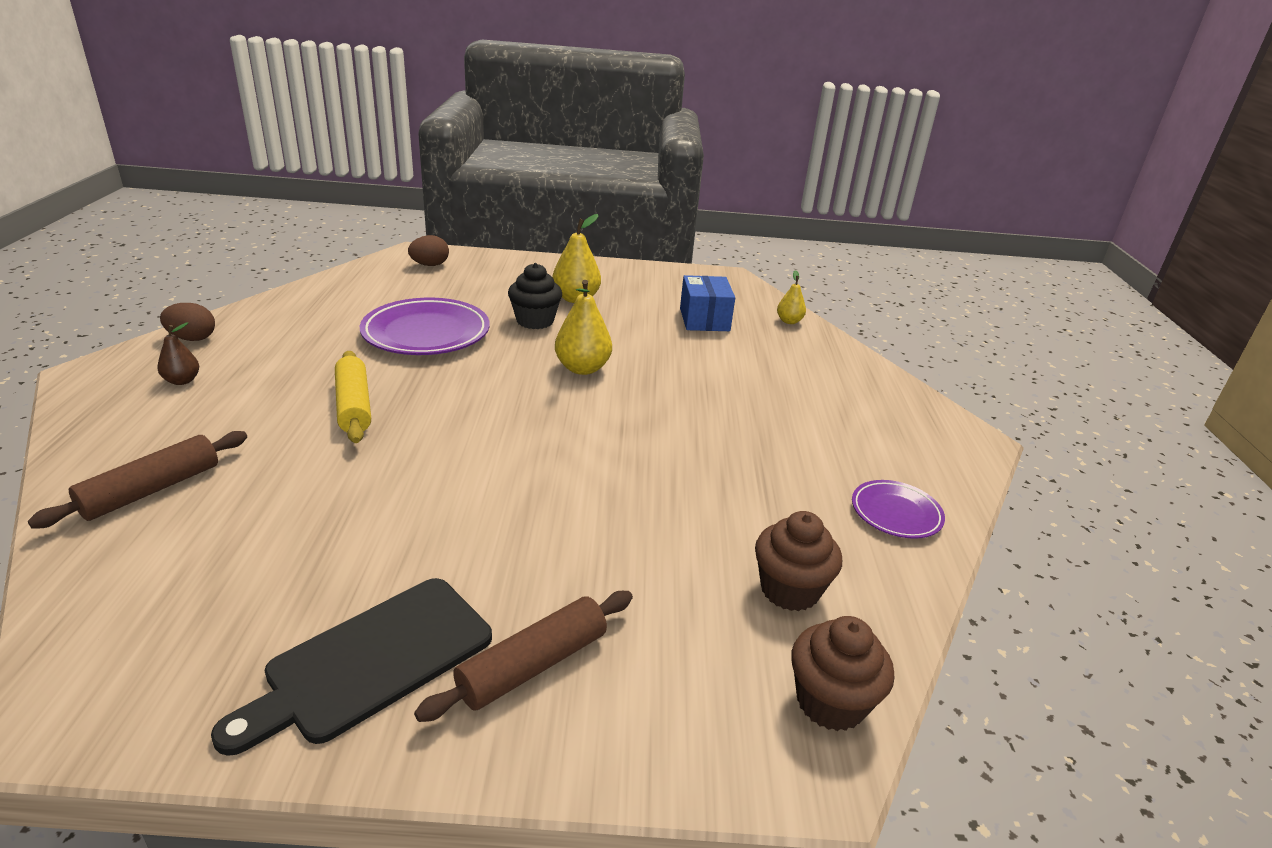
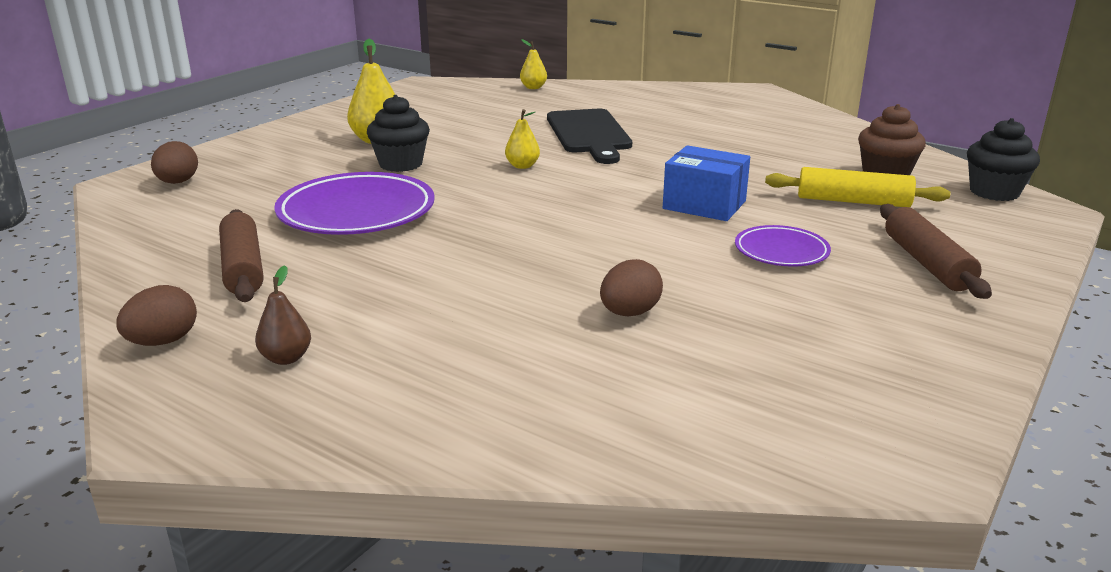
camera: 55 degrees left, 5 degrees down
brown rolling pin [28,431,247,529] -> brown rolling pin moved to [219,209,263,302]
black cutting board [211,578,492,756] -> black cutting board moved to [547,109,632,164]
yellow rolling pin [335,351,371,443] -> yellow rolling pin moved to [765,167,950,207]
yellow pear [555,280,612,375] -> yellow pear [505,109,540,169], size x0.58
blue box [680,275,735,331] -> blue box moved to [663,145,750,221]
brown cupcake [791,616,894,731] -> black cupcake [967,118,1040,201]
purple plate [852,480,945,539] -> purple plate moved to [735,225,831,267]
none -> brown egg [600,259,663,316]

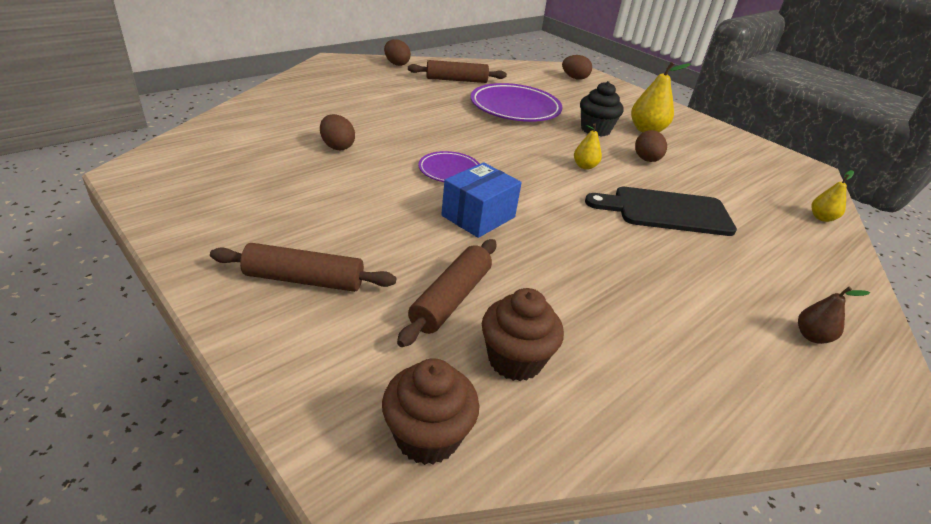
camera: 100 degrees right, 10 degrees up
brown pear [255,265,311,365] -> brown pear moved to [798,287,870,344]
purple plate [735,225,831,267] -> purple plate moved to [418,151,480,182]
yellow rolling pin [765,167,950,207] -> brown rolling pin [397,239,496,347]
black cupcake [967,118,1040,201] -> brown cupcake [382,358,479,465]
none -> brown egg [635,130,667,162]

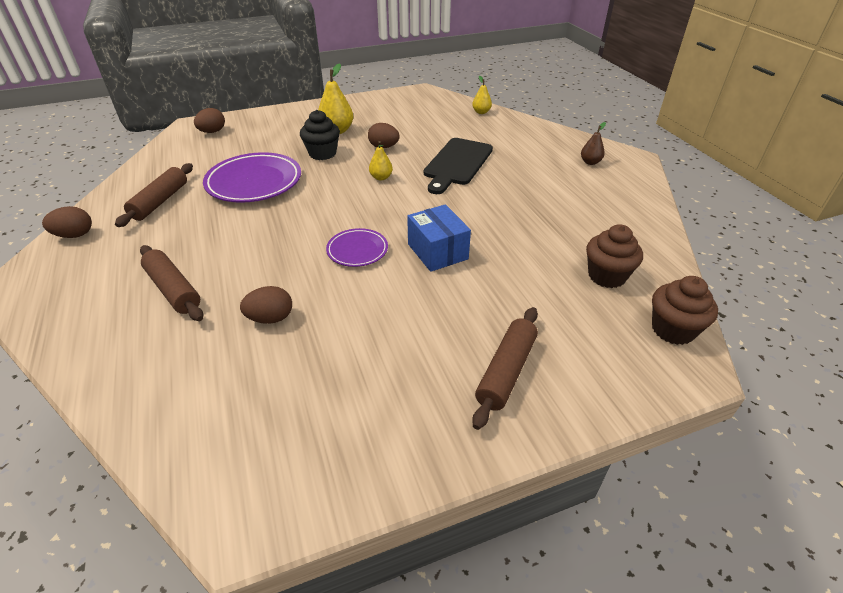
camera: 65 degrees left, 5 degrees up
brown rolling pin [397,239,496,347] -> brown rolling pin moved to [140,245,203,321]

